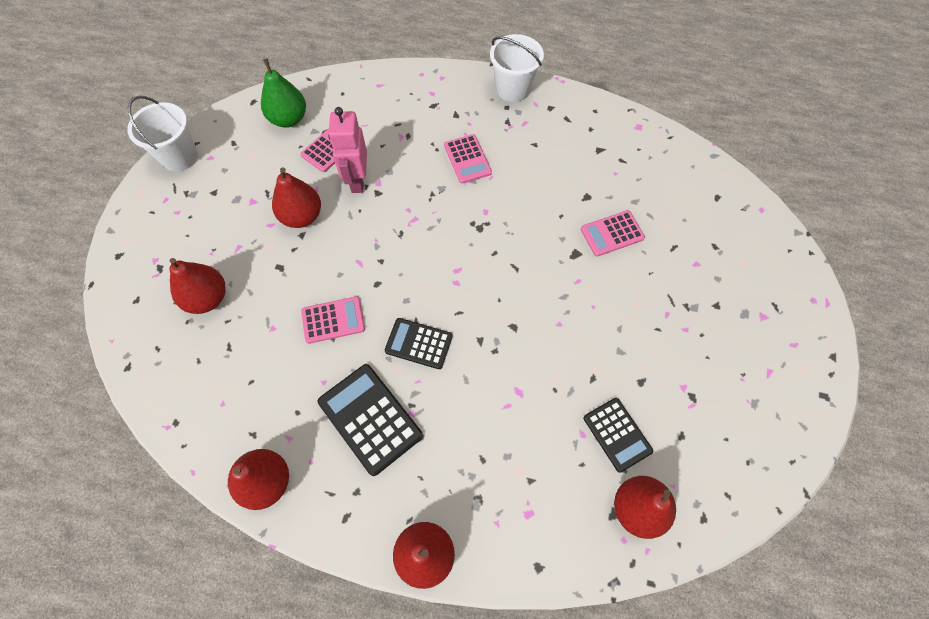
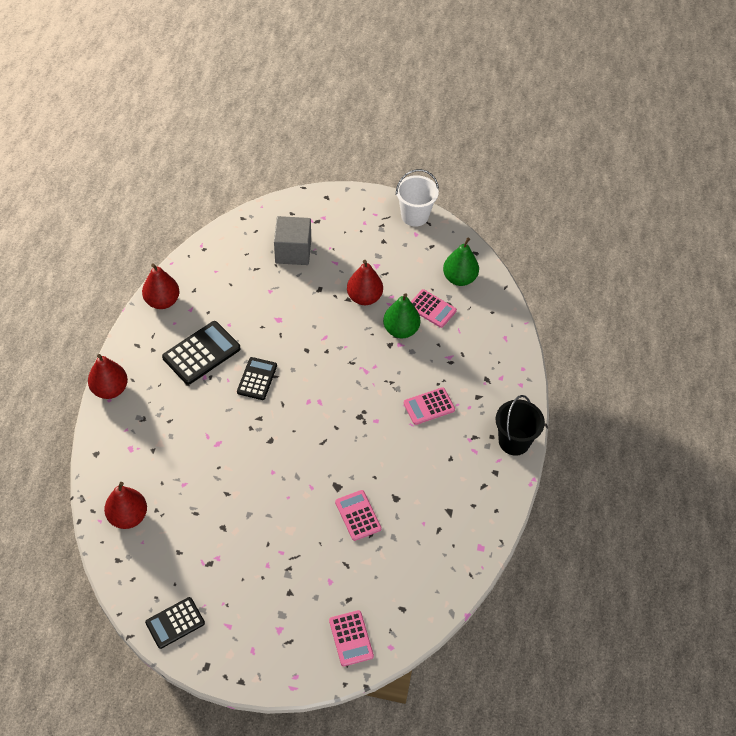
camera: 85 degrees right, 10 degrees down
red pear [169,258,226,314] -> grey cube [274,216,311,265]
pink calculator [301,296,365,344] -> pink calculator moved to [329,610,374,666]
pink robot [328,107,367,193] -> green pear [383,293,420,338]
white bucket [490,34,544,102] -> black bucket [496,395,545,456]
black calculator [584,398,653,473] -> black calculator moved to [145,597,205,649]

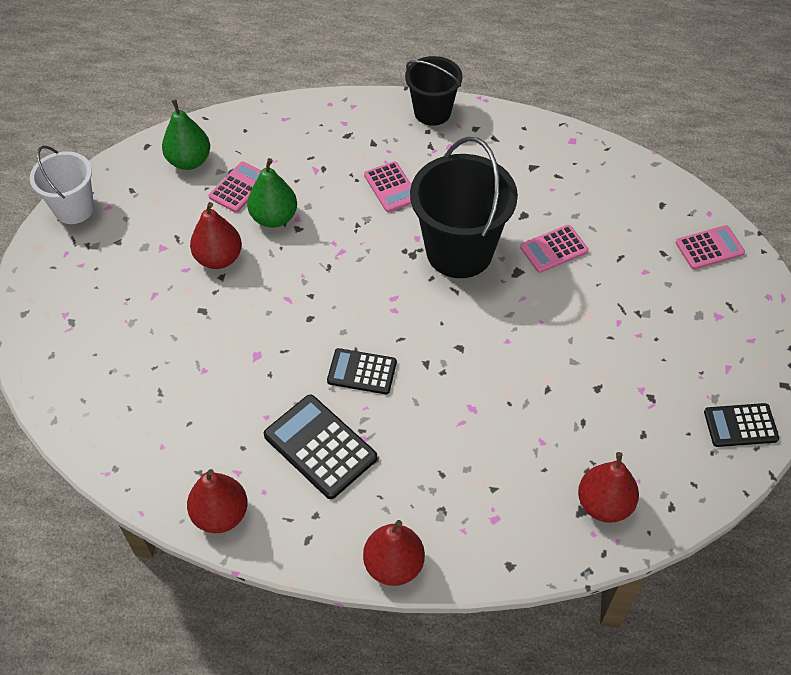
camera: 90 degrees left, 0 degrees up
black calculator [145,597,205,649] -> black calculator turned 120 degrees clockwise [704,403,779,447]
grey cube [274,216,311,265] -> none
none -> black bucket [410,137,518,278]

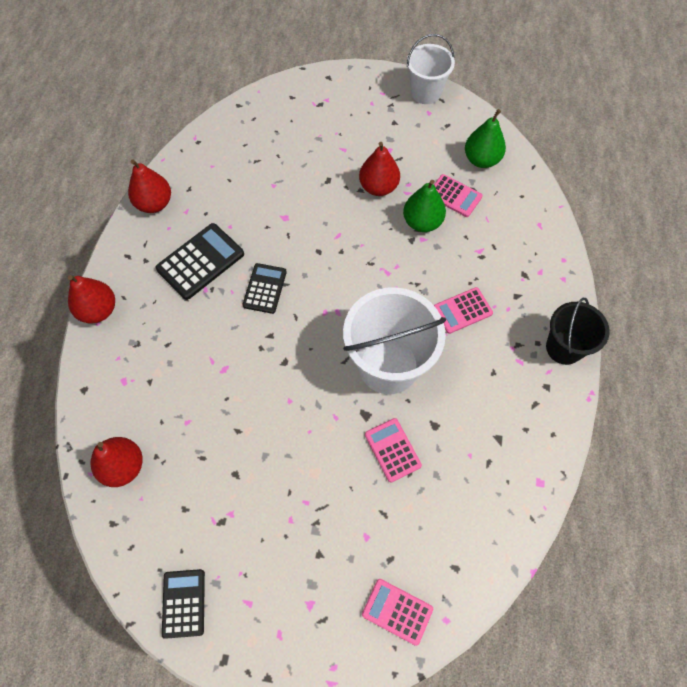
camera: 90 degrees right, 10 degrees up
black bucket [410,137,518,278] -> white bucket [343,287,446,394]
pink calculator [676,225,745,270] -> pink calculator turned 135 degrees clockwise [362,579,433,646]

